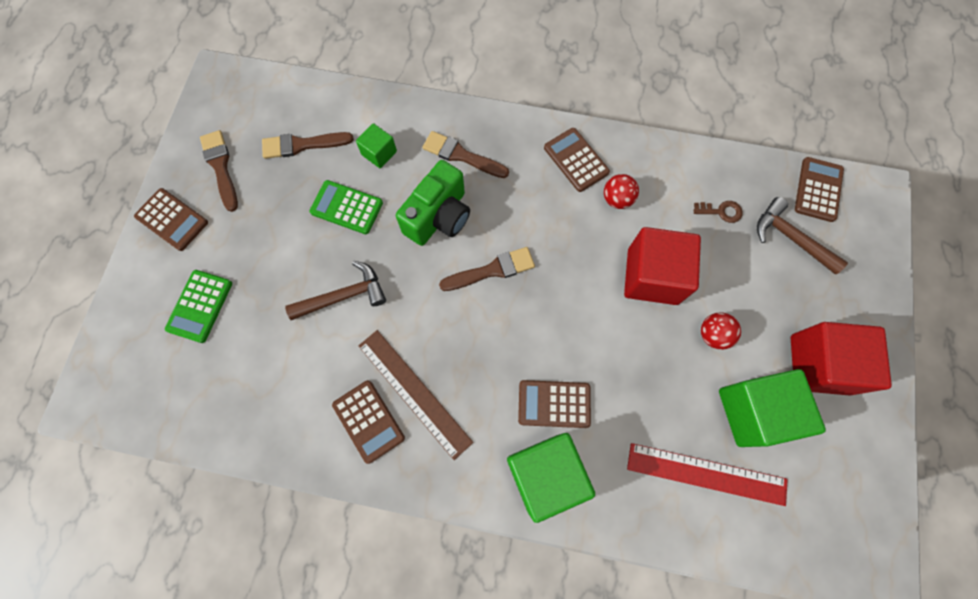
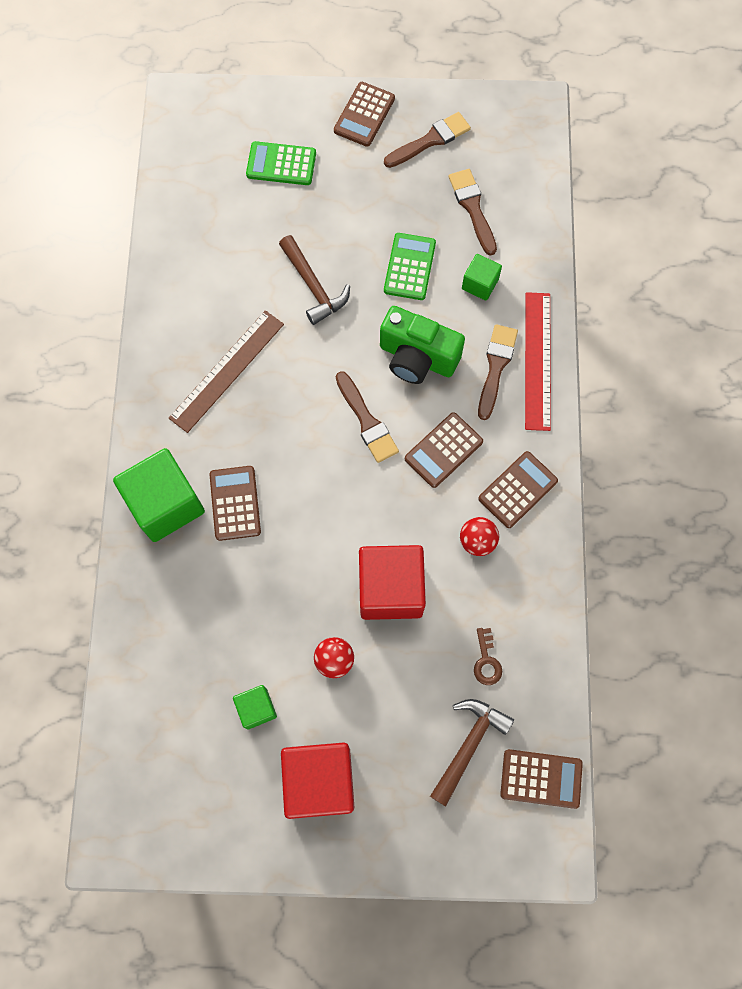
camera: 80 degrees right, 0 degrees up
brown calculator [332,380,405,464] -> brown calculator moved to [405,412,483,488]
red ruler [627,443,788,506] -> red ruler moved to [525,292,551,431]
green cube [719,369,826,447] -> green cube [233,685,277,729], size x0.51

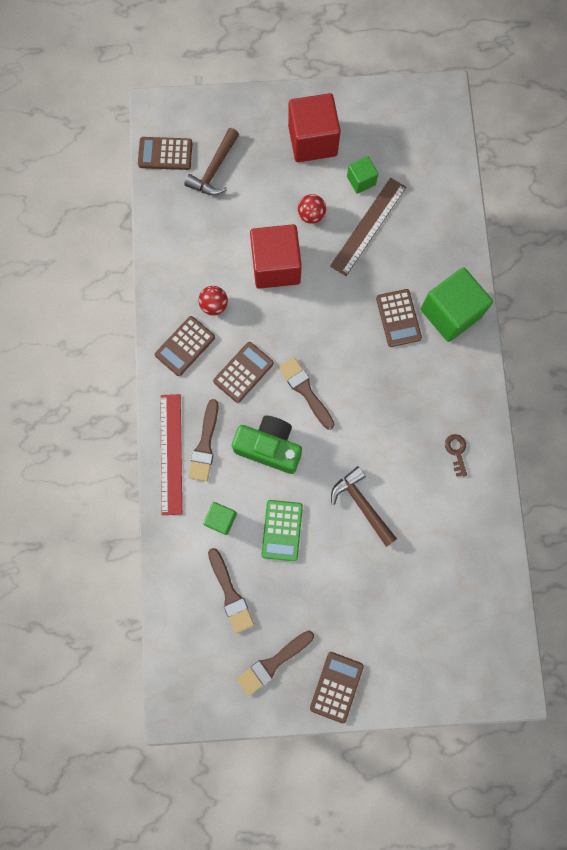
camera: 175 degrees right, 5 degrees up
brown ruler [169,310,284,433] -> brown ruler moved to [330,178,406,276]
green calculator [246,141,316,185] -> none
brown key [474,628,502,685] -> brown key moved to [445,434,467,477]

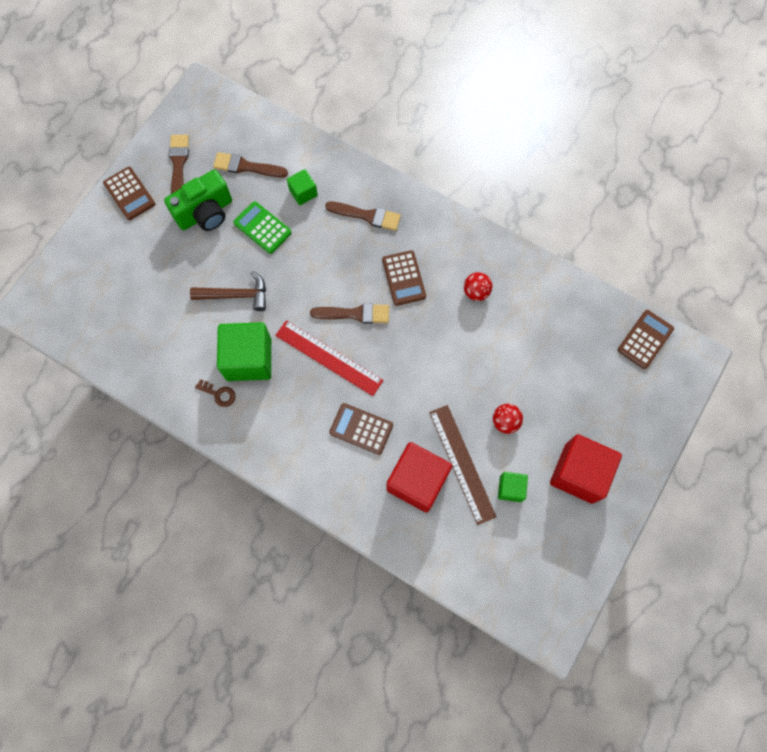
camera: 125 degrees right, 5 degrees down
brown calculator [155,316,215,376] -> none
red ruler [160,394,182,515] -> red ruler moved to [275,320,384,396]
brown hammer [184,128,239,195] -> none
brown brush [188,399,218,481] -> brown brush turned 150 degrees clockwise [325,201,401,231]
green camera [232,416,302,474] -> green camera moved to [164,170,232,231]
red cube [250,224,302,289] -> red cube moved to [386,442,452,513]
green cube [421,267,493,342] -> green cube moved to [217,322,271,381]

